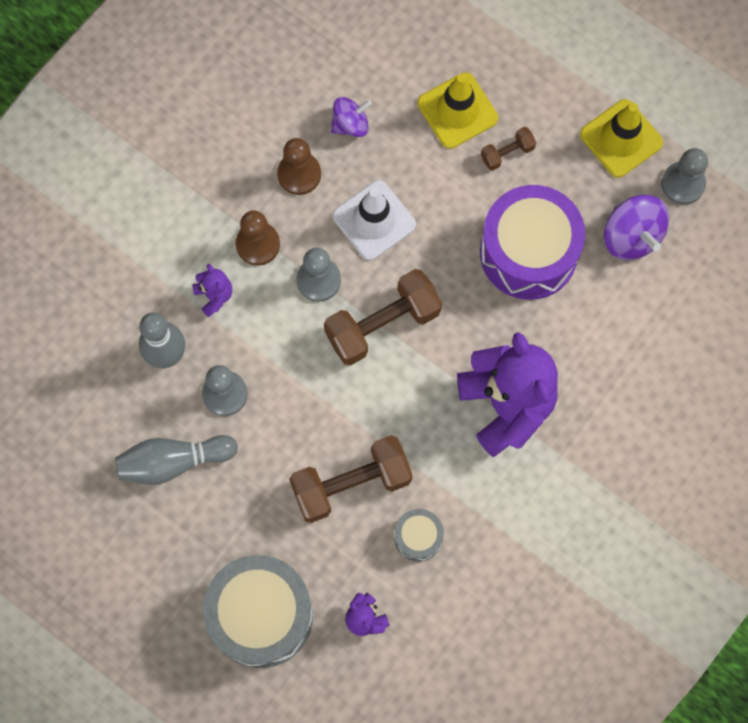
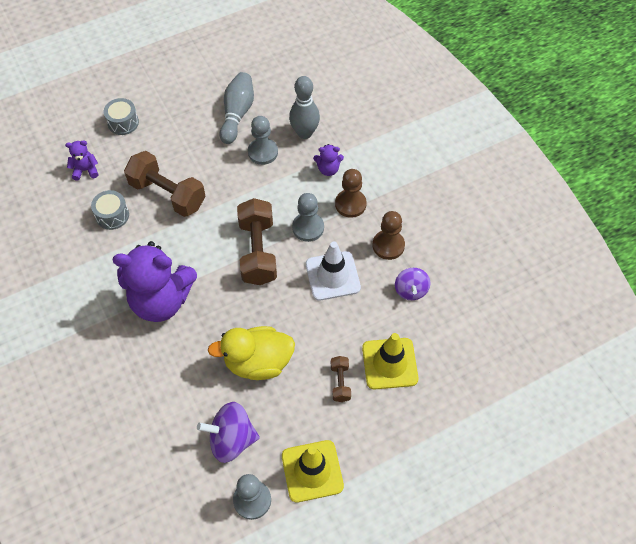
camera: 115 degrees right, 15 degrees down
grey drum [203,555,313,668] -> grey drum [104,98,139,135], size x0.47
brown dumbbell [289,435,413,523] -> brown dumbbell turned 60 degrees counterclockwise [124,151,205,217]
purple drum [480,185,585,300] -> yellow duck [208,326,295,380]

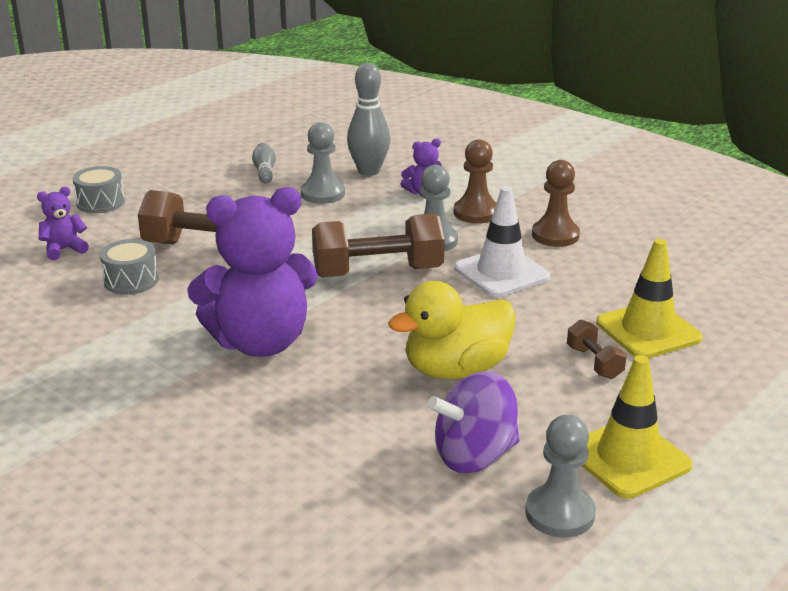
camera: 20 degrees left, 30 degrees down
grey bowling pin [219,72,254,144] -> grey bowling pin [252,143,276,184], size x0.55
brown dumbbell [237,198,277,285] -> brown dumbbell turned 75 degrees counterclockwise [312,213,445,277]
purple spinning top [395,268,430,300] -> none

